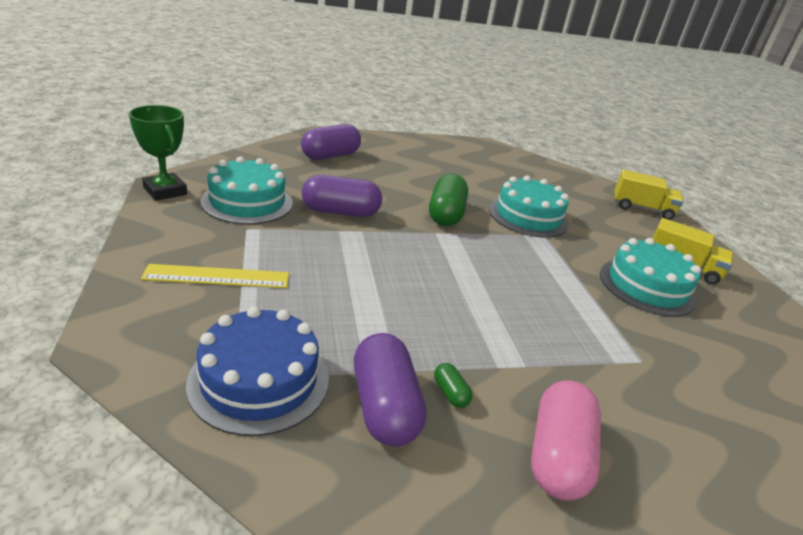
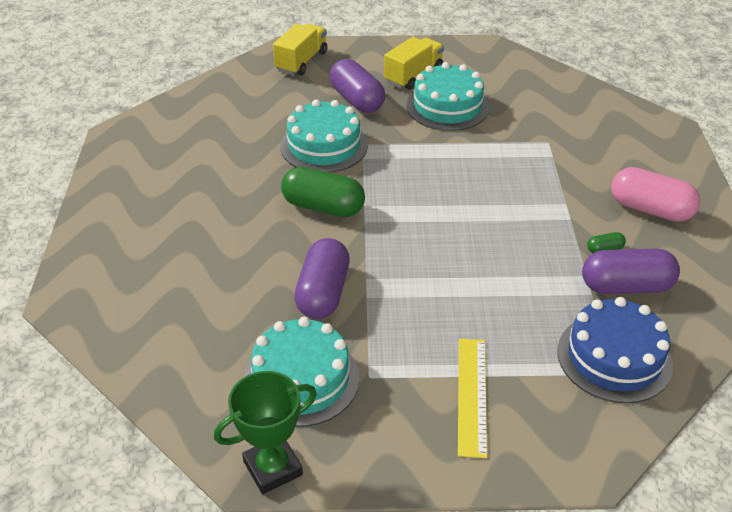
camera: 75 degrees left, 10 degrees up
purple capsule [301,124,361,160] -> purple capsule moved to [330,59,385,113]

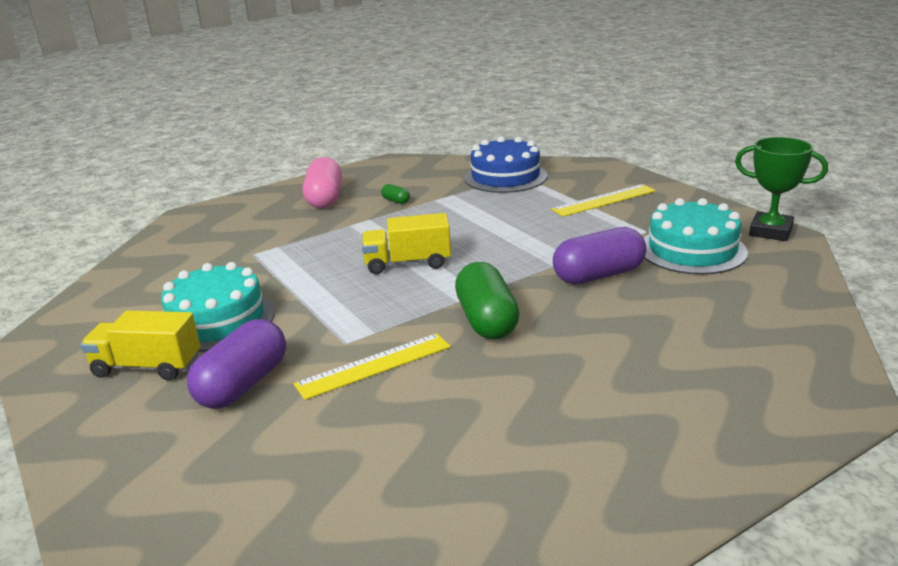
camera: 120 degrees left, 15 degrees down
yellow truck [273,24,327,75] -> yellow truck moved to [362,213,451,274]
turquoise cake [280,99,368,173] -> yellow ruler [294,333,451,400]
purple capsule [582,249,680,294] -> none

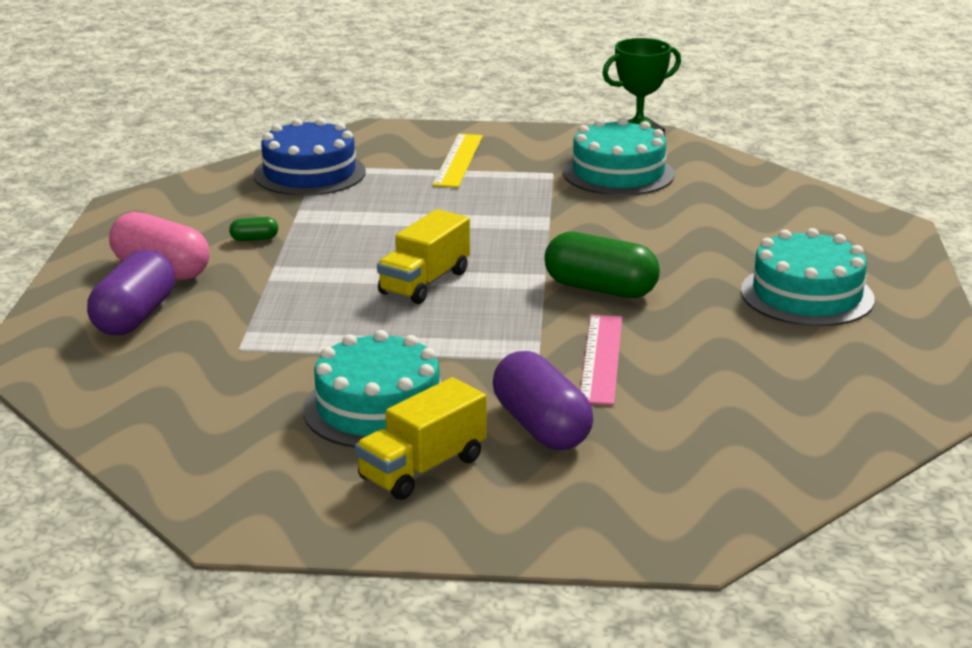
camera: 55 degrees left, 0 degrees up
yellow ruler [294,333,451,400] -> pink ruler [580,315,622,405]
purple capsule [553,227,646,284] -> purple capsule moved to [87,250,175,335]
none -> turquoise cake [741,228,874,326]

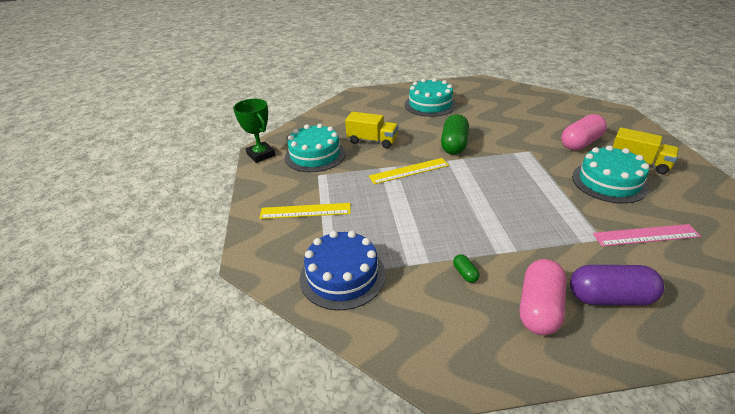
camera: 100 degrees left, 10 degrees up
yellow truck [377,209,470,304] -> yellow truck moved to [345,112,398,149]
purple capsule [493,351,593,450] -> pink capsule [561,114,607,151]
pink ruler [580,315,622,405] -> pink ruler moved to [593,224,701,246]
none -> yellow ruler [369,158,449,184]

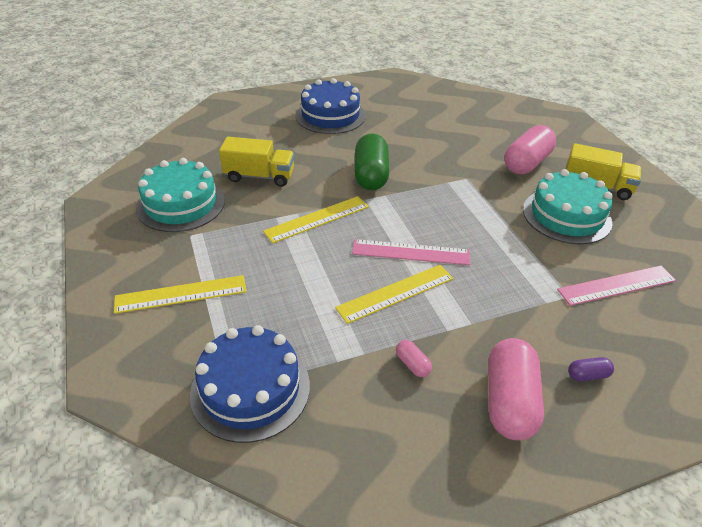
camera: 15 degrees left, 5 degrees up
green trophy [233,99,275,163] -> none
turquoise cake [405,78,457,117] -> blue cake [295,78,366,134]
green capsule [453,254,480,283] -> pink capsule [396,340,432,377]
purple capsule [570,265,664,306] -> purple capsule [568,357,614,381], size x0.44
none -> yellow ruler [335,265,454,324]
none -> pink ruler [352,239,471,265]

